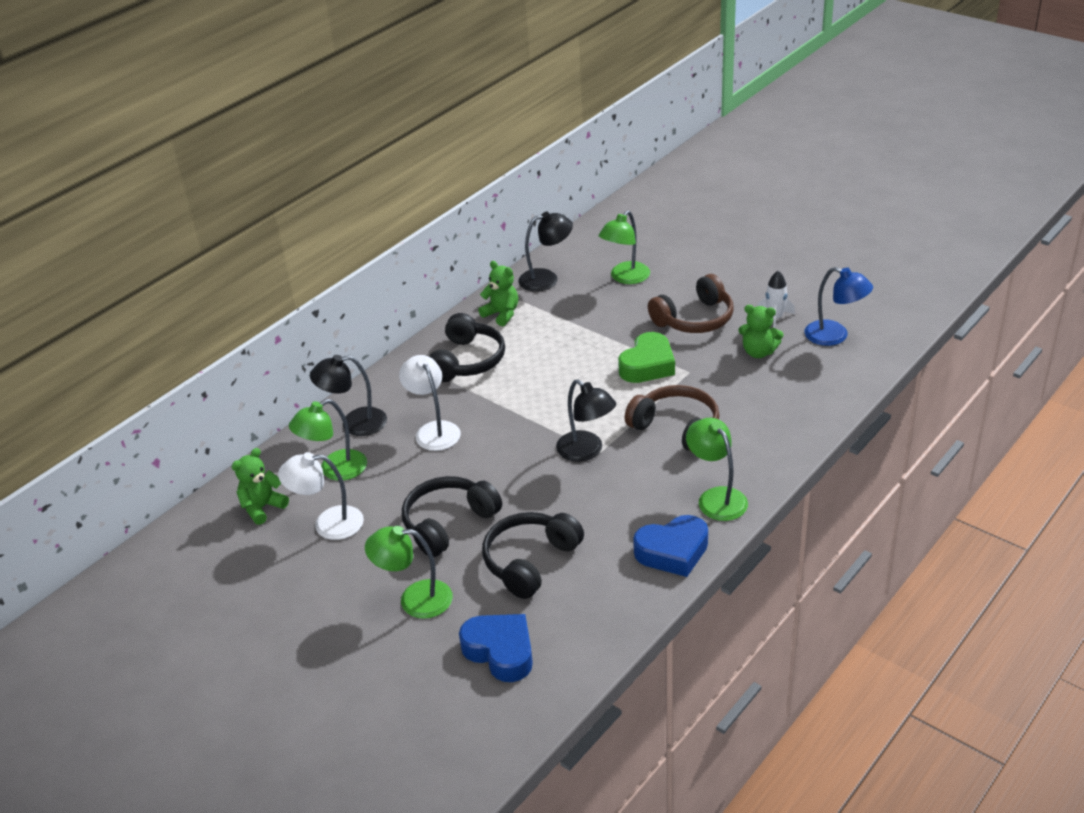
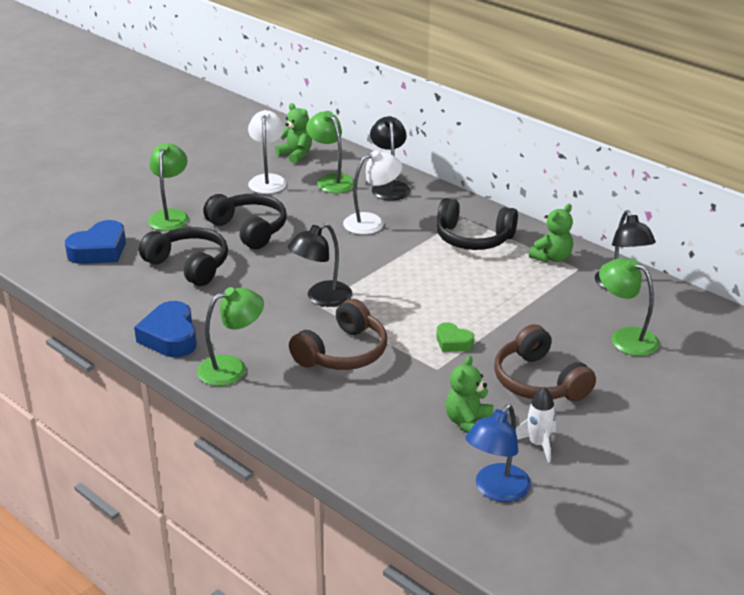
camera: 90 degrees right, 5 degrees down
green heart [618,332,675,383] -> green heart [436,322,474,352], size x0.57

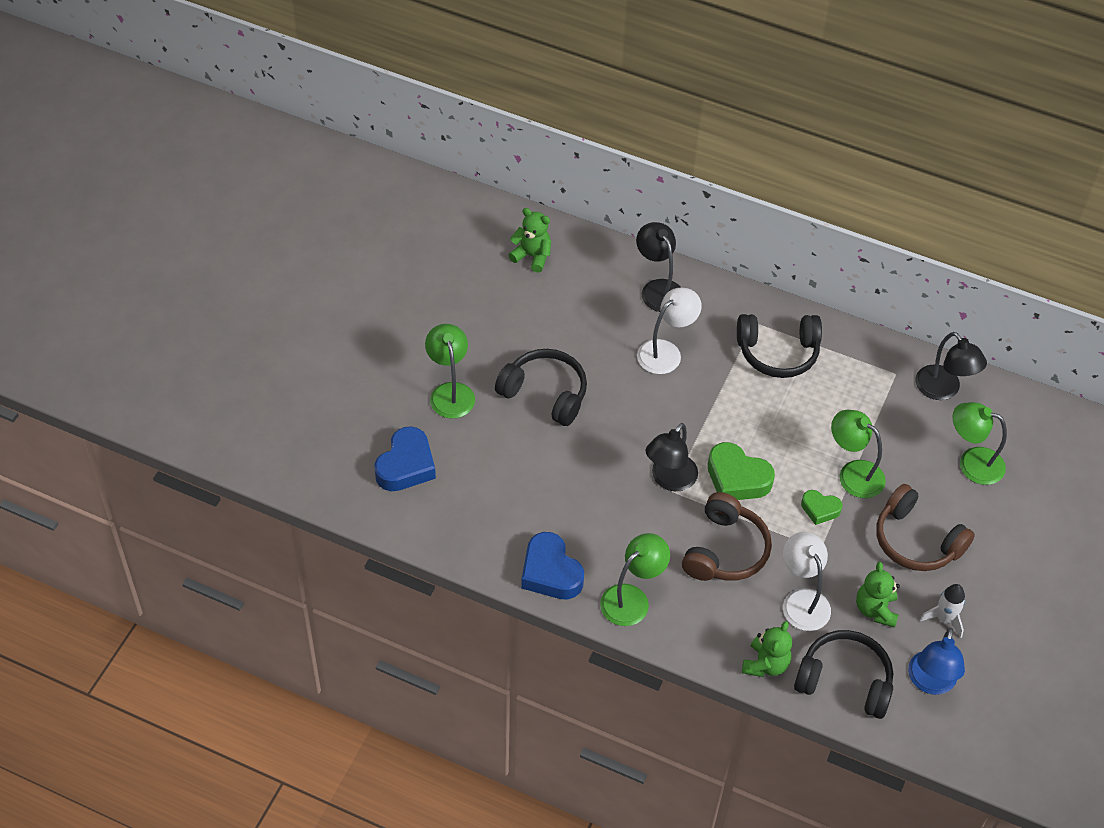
camera: 20 degrees left, 20 degrees up
black headphones [139,227,228,286] -> black headphones moved to [794,630,893,719]
white lamp [248,110,287,194] -> white lamp moved to [783,532,831,631]
green lamp [306,111,354,193] -> green lamp moved to [831,410,886,498]
green teddy bear [529,204,573,263] -> green teddy bear moved to [742,621,792,677]
none -> green heart [708,442,775,500]

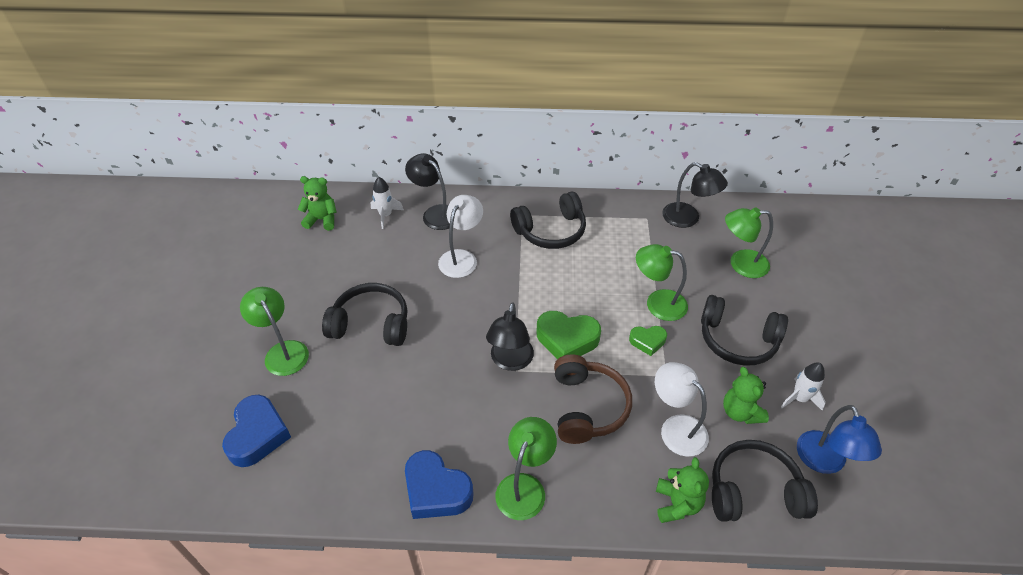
camera: 20 degrees left, 5 degrees down
brown headphones [876,484,975,571] -> black headphones [701,295,788,366]
none -> white rocket [371,177,404,229]

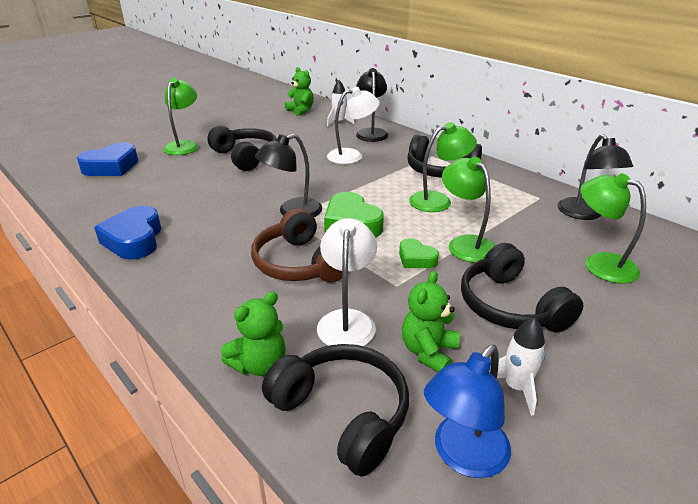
camera: 45 degrees right, 15 degrees down
green lamp [495,417,557,520] -> green lamp moved to [409,122,477,212]
brown headphones [554,354,632,444] -> brown headphones turned 105 degrees clockwise [251,208,342,282]

